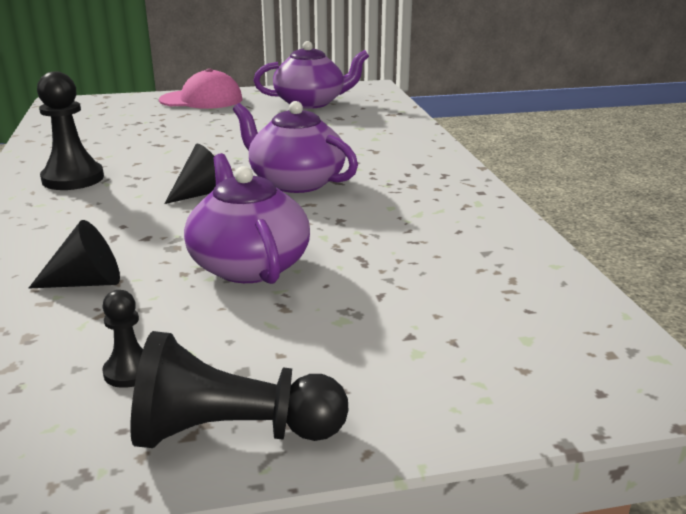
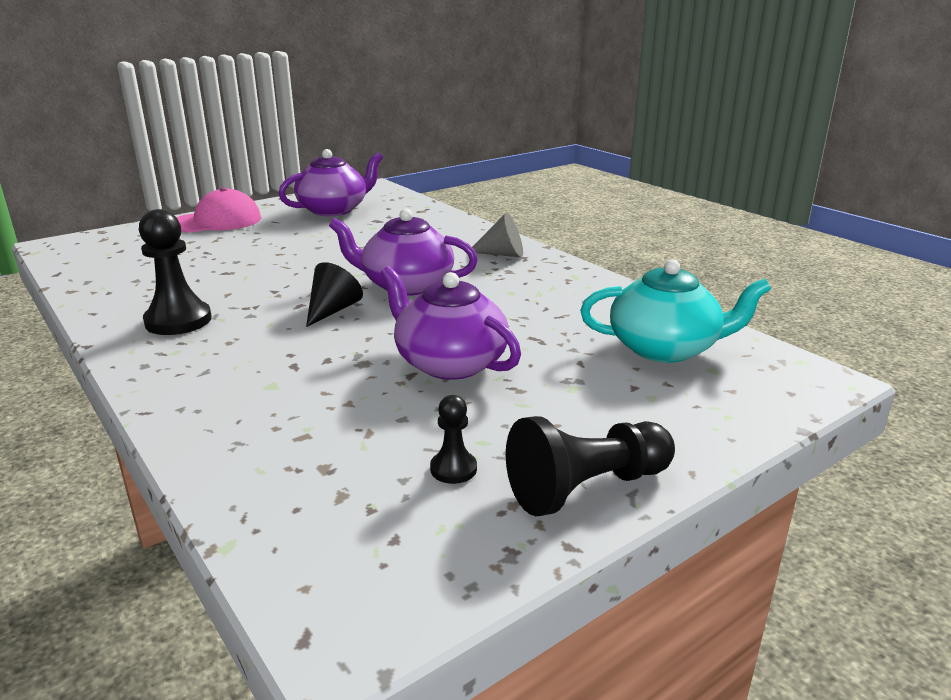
camera: 25 degrees left, 0 degrees up
black cone [29,220,120,288] -> none
none -> grey cone [472,213,523,257]
none -> turquoise teapot [580,259,771,363]

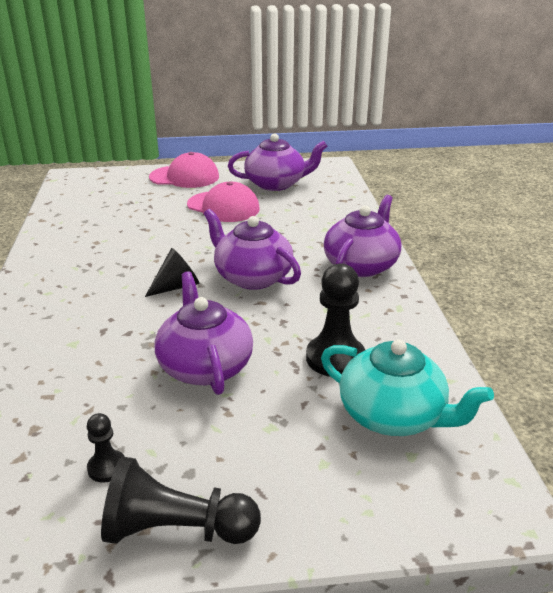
camera: 30 degrees right, 5 degrees up
black pawn [139,209,212,335] -> black pawn moved to [306,264,365,377]
grey cone [472,213,523,257] -> purple teapot [324,195,401,277]
none -> pink cap [187,182,260,222]

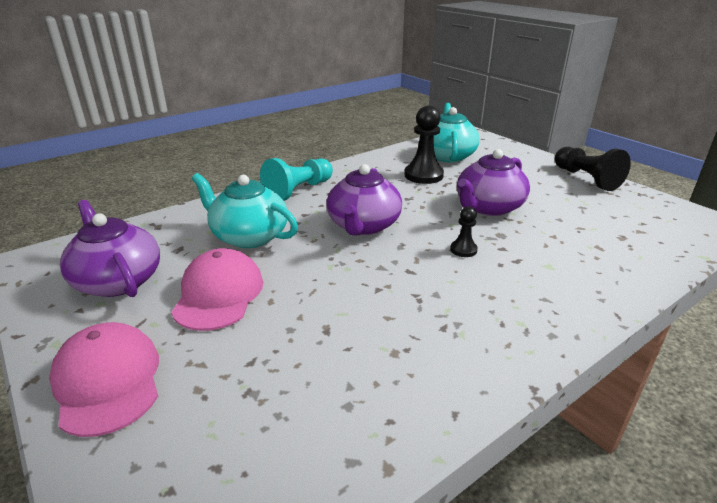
camera: 120 degrees left, 0 degrees up
black pawn [87,413,125,483] -> black pawn moved to [450,206,478,257]
black cone [145,248,199,297] -> none
purple teapot [324,195,401,277] -> turquoise pawn [260,158,333,201]
none -> turquoise teapot [192,173,298,248]

